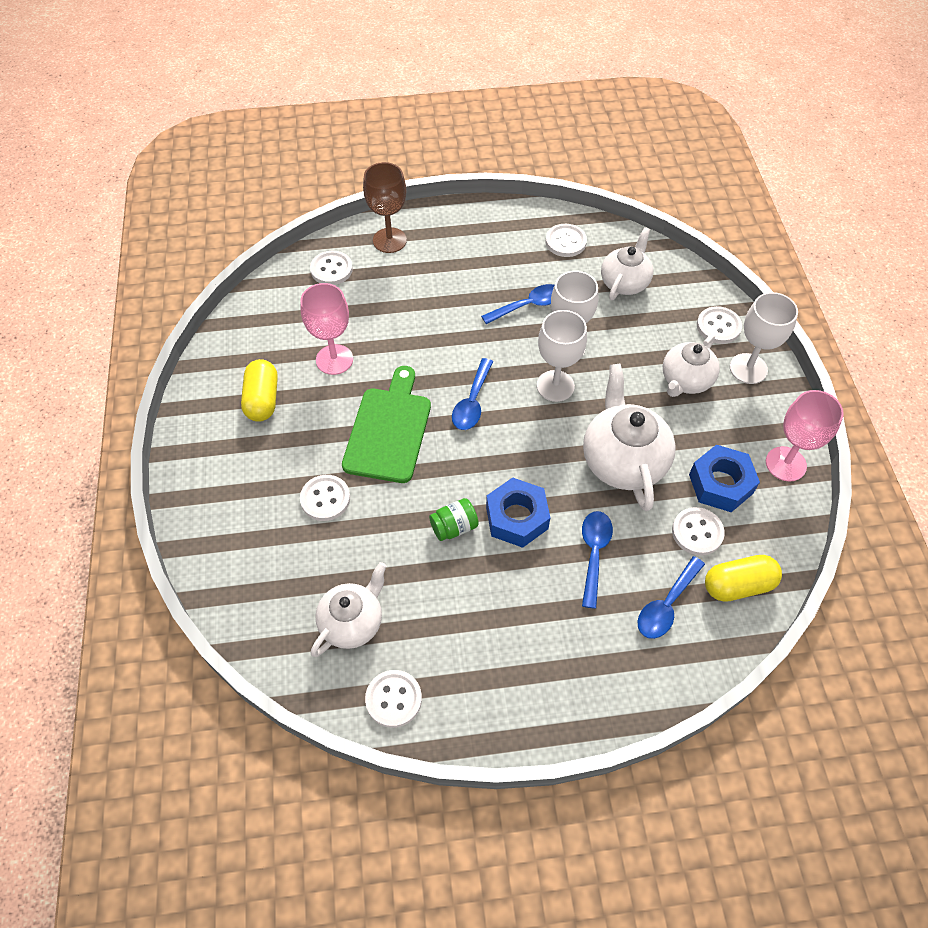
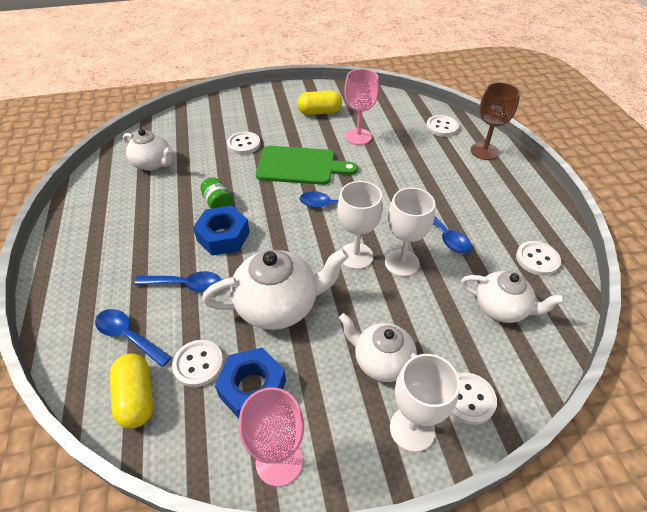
camera: 85 degrees right, 10 degrees down
white button [365,670,422,728] -> none

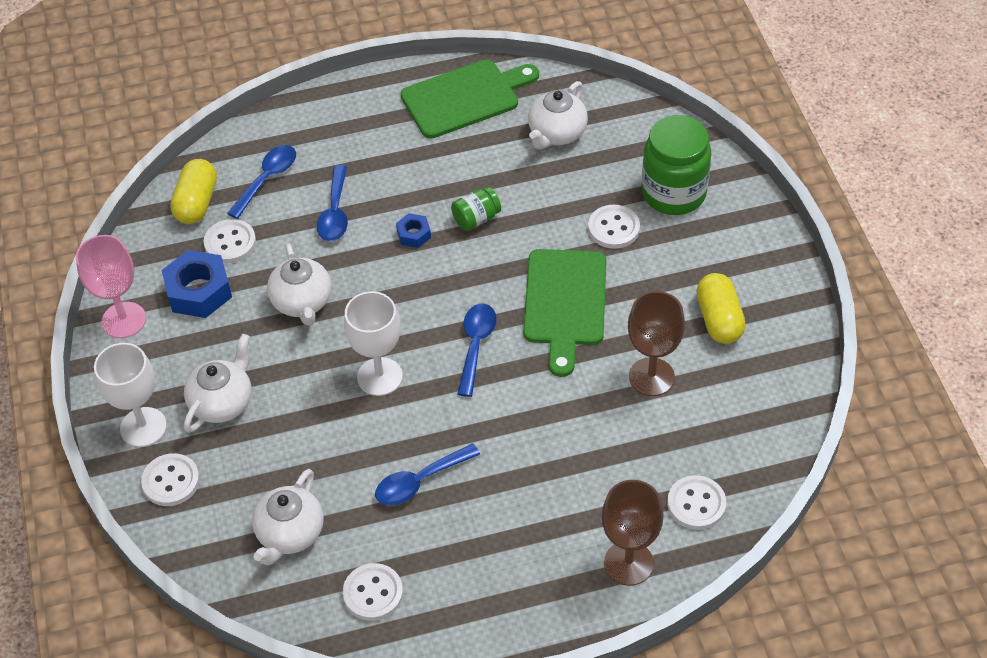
camera: 90 degrees right, 5 degrees up
yellow capsule [110,354,153,429] -> yellow capsule turned 60 degrees counterclockwise [170,159,217,224]
blue nut [193,205,250,256] -> blue nut [396,213,431,248], size x0.52
white teapot [202,249,349,330] -> white teapot [267,243,332,326], size x0.66
pink goblet [344,69,379,145] -> brown goblet [628,291,685,396]
white goblet [385,188,435,277] -> none
none -> green cutting board [401,60,539,139]
none -> green jar [642,115,712,215]

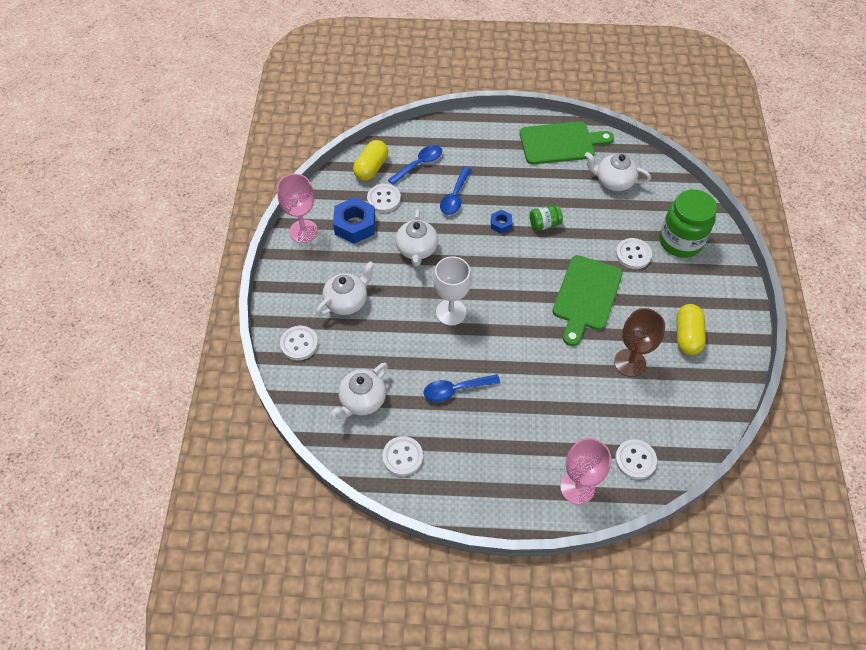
camera: 15 degrees right, 5 degrees up
white goblet [94,343,167,447] -> none
blue spoon [457,303,497,397] -> none
white teapot [528,81,588,149] -> white teapot turned 60 degrees clockwise [585,152,651,191]
brown goblet [602,480,664,586] -> pink goblet [560,438,611,504]

